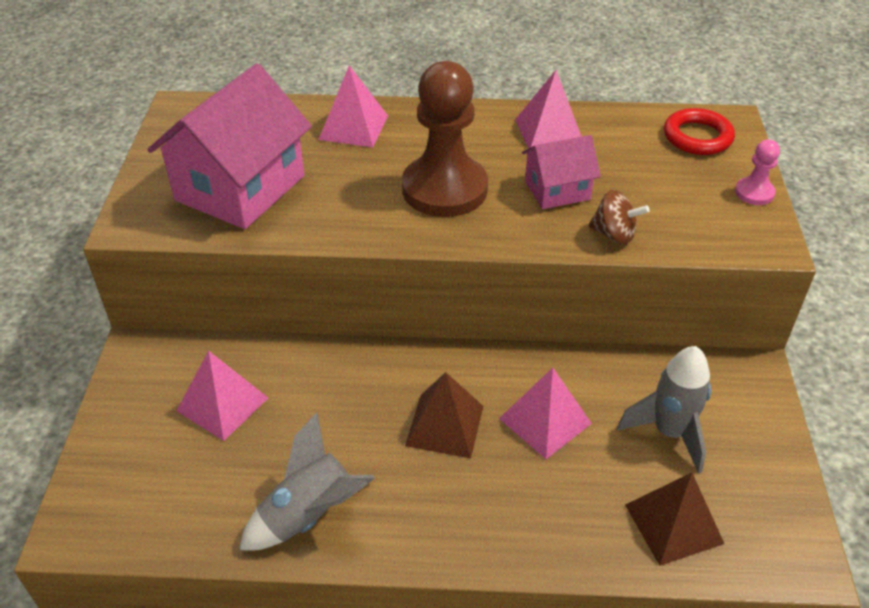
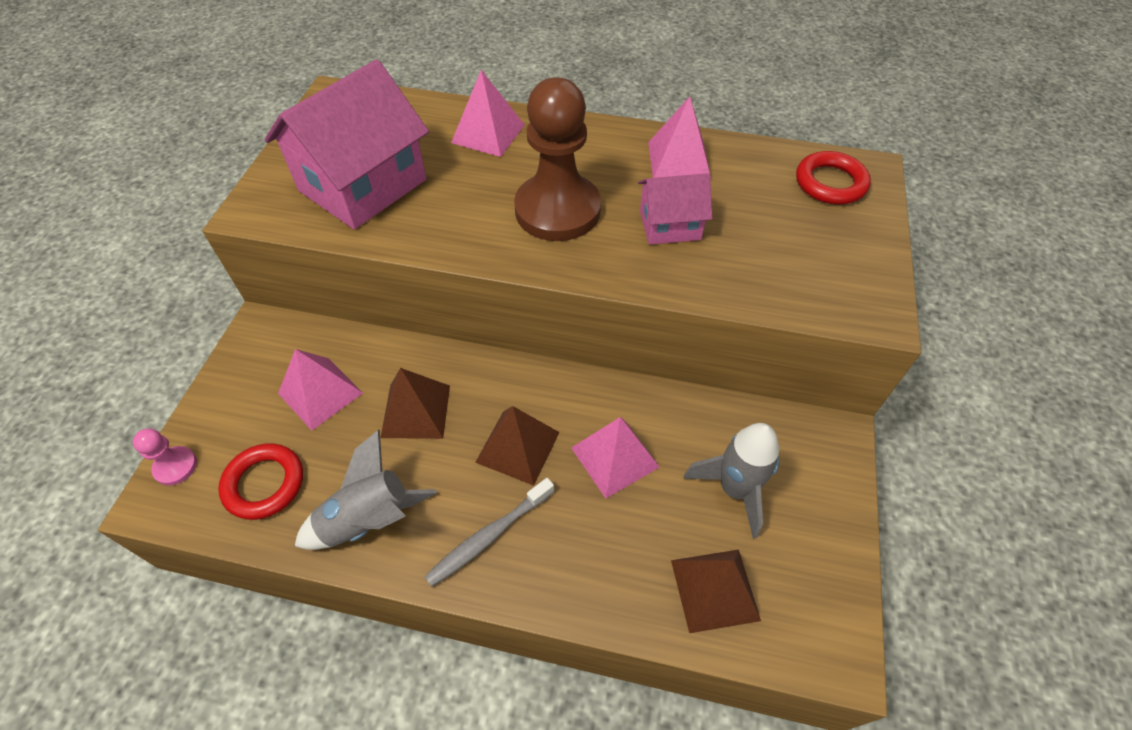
camera: 10 degrees right, 10 degrees up
brown spinning top [588,190,650,245] -> none
pink pawn [735,139,780,205] -> pink pawn moved to [133,428,197,486]
none -> red ring [218,443,303,520]
none -> brown pyramid [380,368,450,439]
none -> grey toothbrush [424,478,554,587]

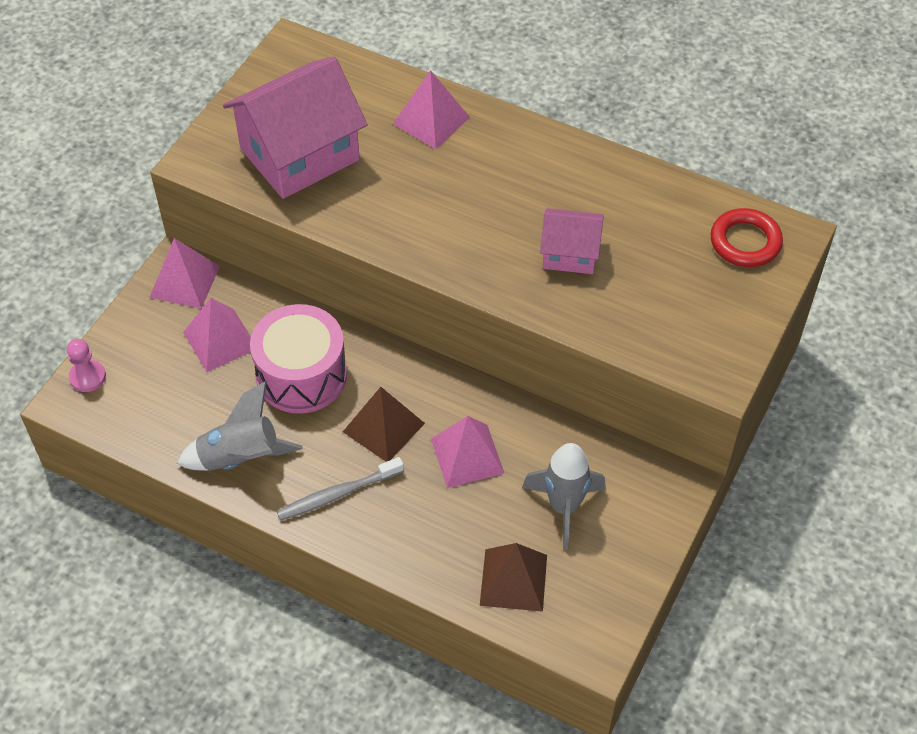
camera: 15 degrees right, 0 degrees up
red ring [218,443,303,520] -> none
brown pyramid [380,368,450,439] -> pink drum [250,304,347,414]
brown pawn [514,77,601,241] -> none
pink pyramid [648,96,711,179] -> pink pyramid moved to [149,238,220,309]

